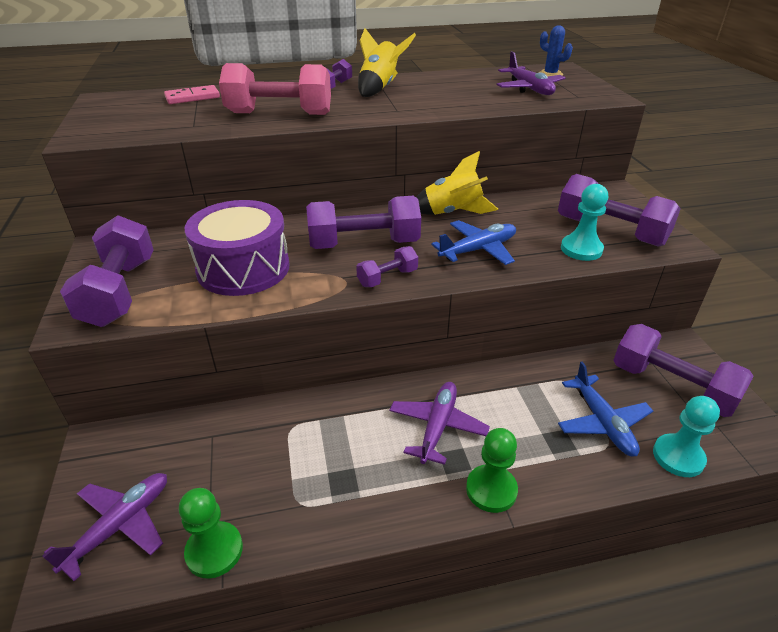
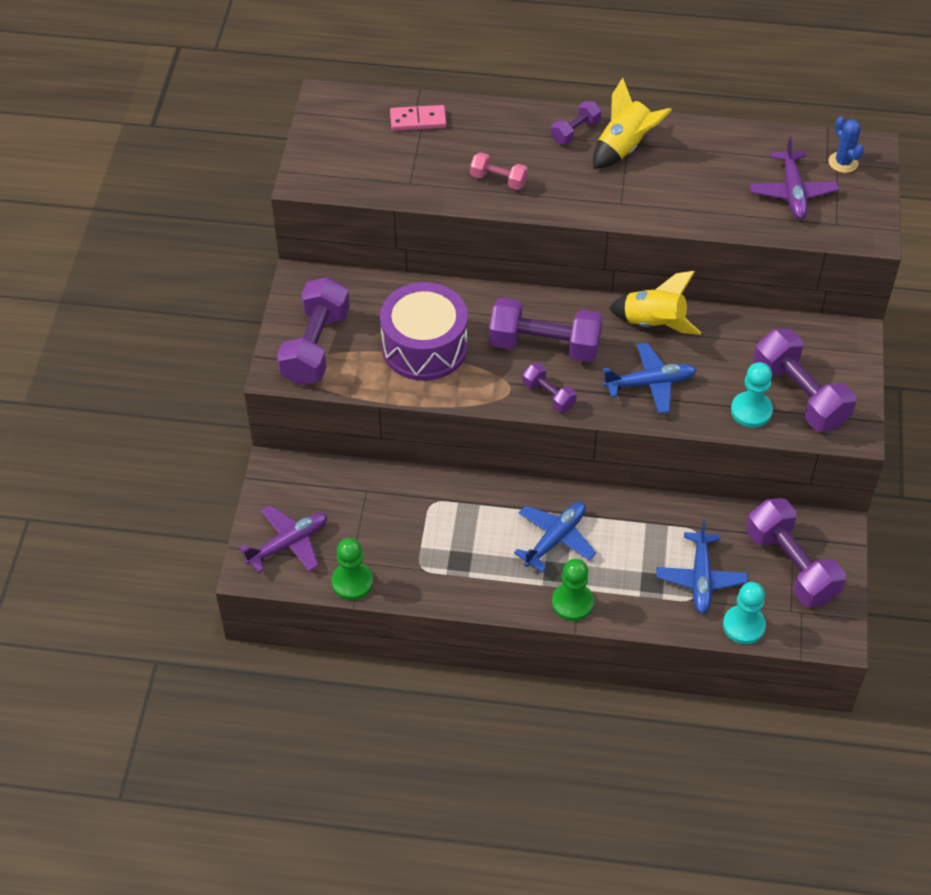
camera: 20 degrees right, 15 degrees up
pink dumbbell [219,63,331,115] -> pink dumbbell [470,152,528,190], size x0.51
purple dumbbell [356,246,418,287] -> purple dumbbell turned 60 degrees clockwise [522,363,577,412]
purple plane [390,382,490,465] -> blue plane [514,502,596,573]

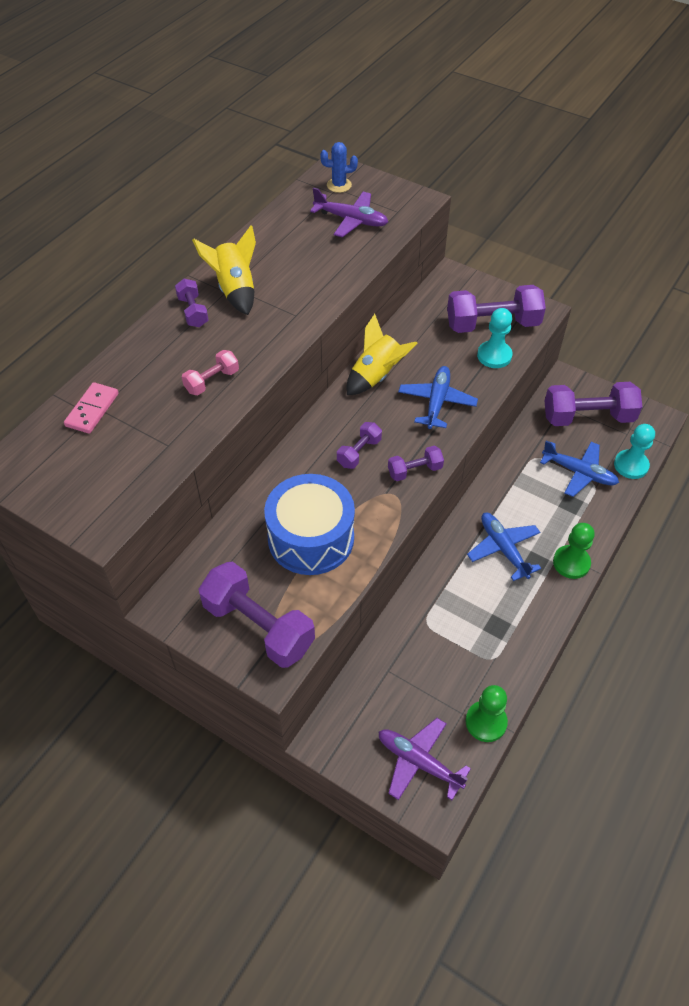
camera: 65 degrees left, 0 degrees up
purple plane [239,505,327,573] -> purple plane turned 45 degrees counterclockwise [379,718,471,800]
purple drum [380,282,468,381] -> blue drum [264,474,355,575]
purple dumbbell [489,297,603,362] -> purple dumbbell [337,422,382,469], size x0.51

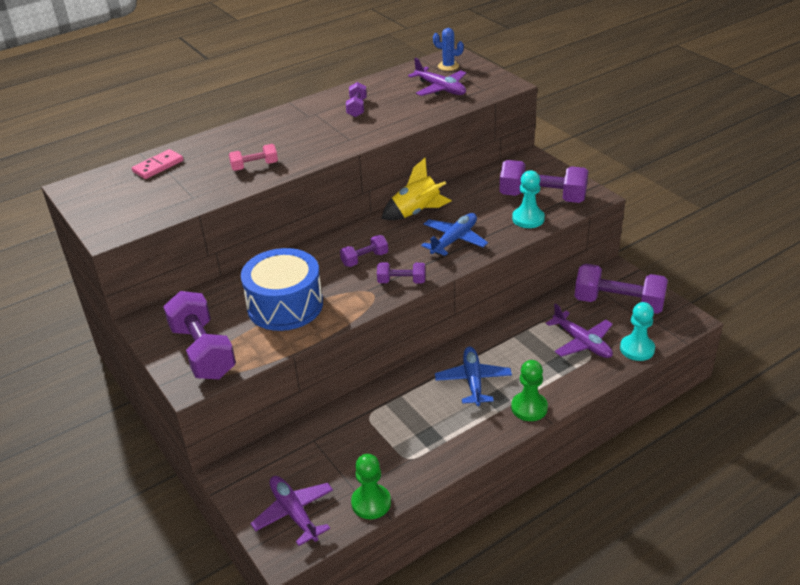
camera: 25 degrees right, 15 degrees down
purple dumbbell [175,279,208,327] -> purple dumbbell moved to [346,82,367,117]
yellow rocket [192,225,256,315] -> none
blue plane [540,440,619,497] -> purple plane [546,303,613,358]

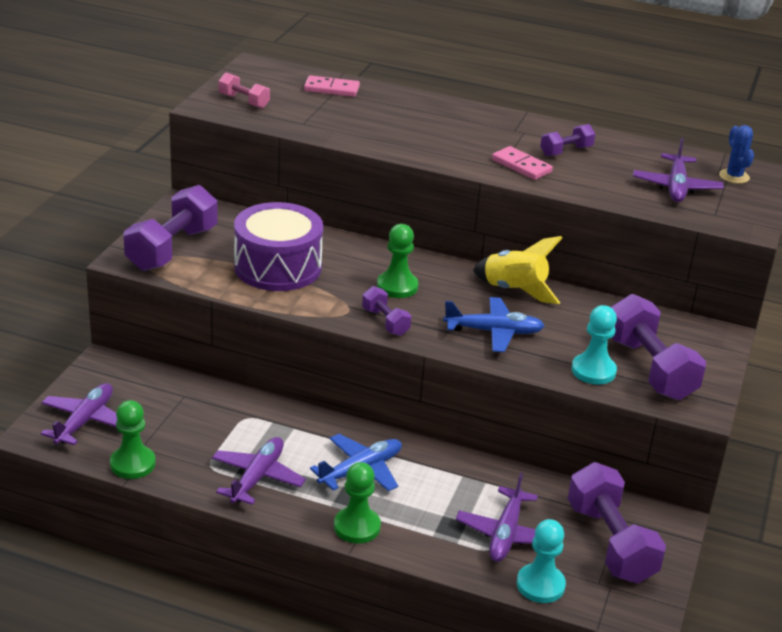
camera: 50 degrees right, 5 degrees down
pink dumbbell [229,144,278,171] -> pink dumbbell moved to [219,72,270,108]
blue drum [241,248,323,331] -> purple drum [234,202,323,291]
purple dumbbell [340,235,388,267] -> green pawn [377,224,418,298]
none -> purple plane [212,437,306,505]
none -> pink domino [492,146,553,180]

